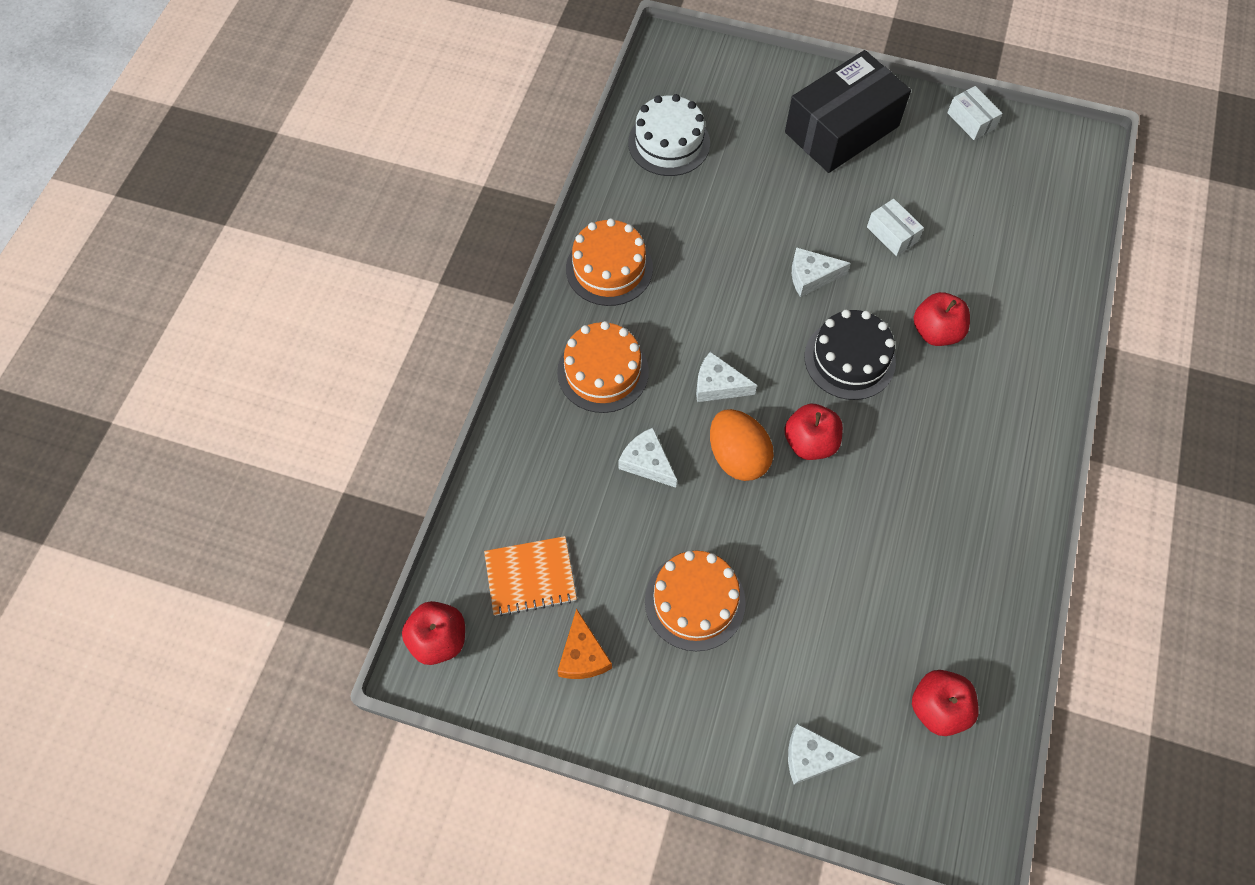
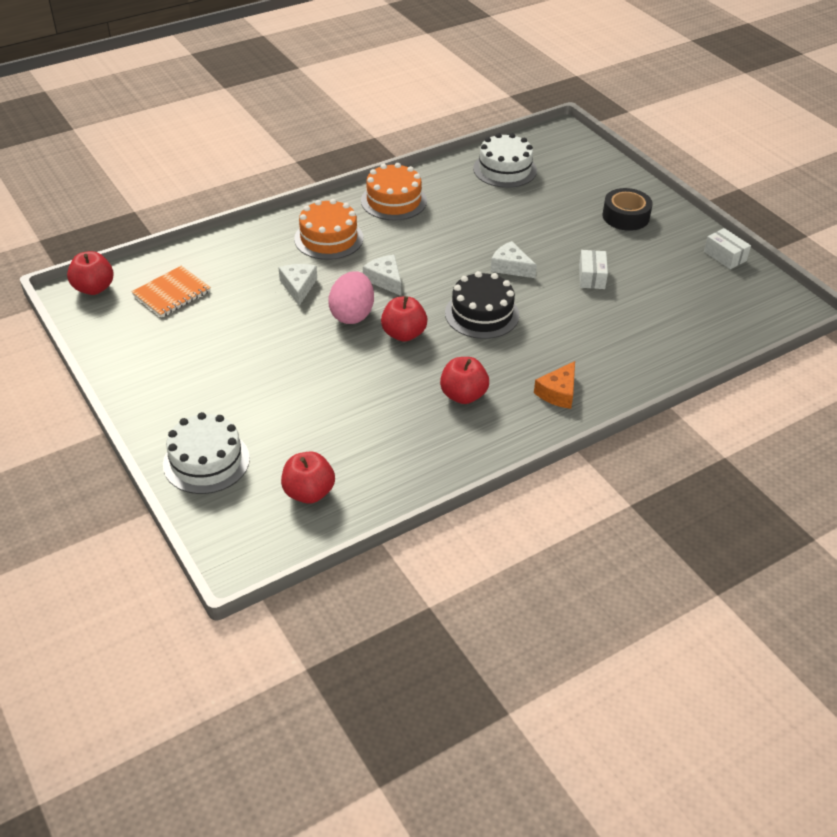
camera: 40 degrees right, 20 degrees down
orange notebook [484,536,577,616] -> orange notebook turned 75 degrees counterclockwise [131,266,211,317]
orange cheese [557,608,612,679] -> orange cheese moved to [534,361,575,409]
orange cake [645,551,746,651] -> none
orange egg [710,409,774,481] -> pink egg [328,271,374,324]
black box [785,50,911,173] -> black tape [602,188,653,231]
white cheese [788,723,860,785] -> white cake [163,412,250,494]
red apple [914,292,970,346] -> red apple moved to [440,357,489,404]
white box [947,86,1003,140] -> white box turned 45 degrees counterclockwise [704,228,751,269]

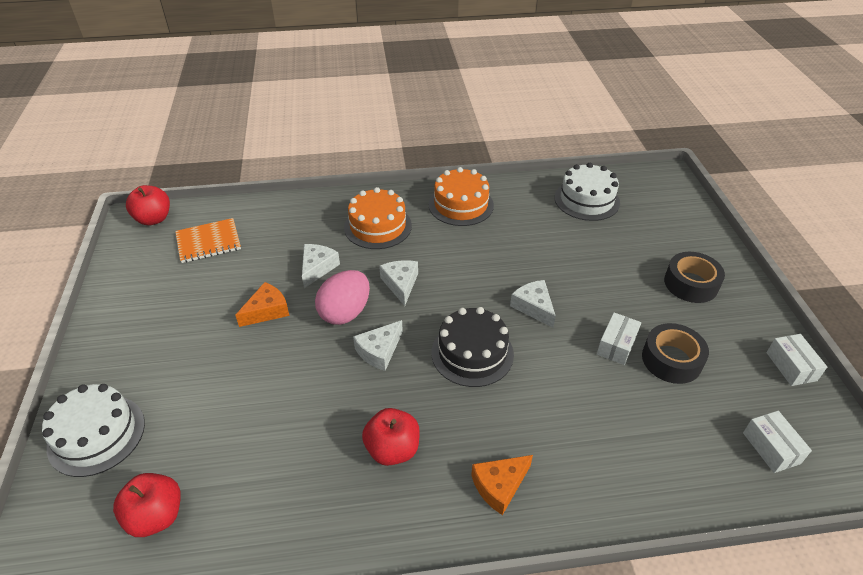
camera: 25 degrees right, 0 degrees up
red apple [381,296,427,342] -> white cheese [353,320,403,371]
none -> orange cheese [236,282,289,327]
none -> black tape [642,323,709,384]
none -> white box [743,411,812,473]

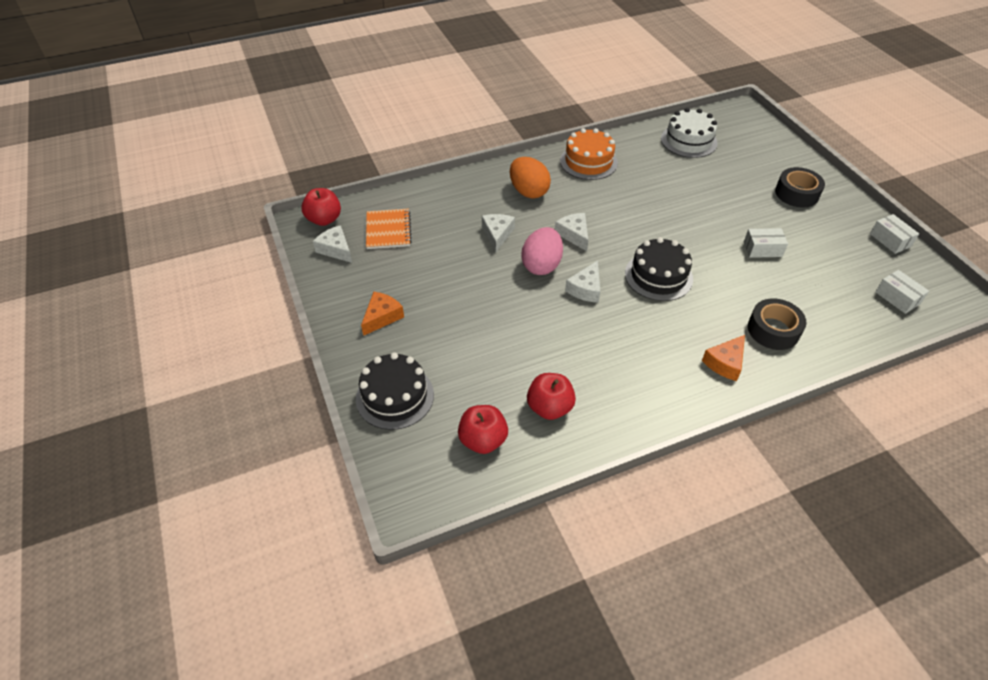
camera: 15 degrees left, 5 degrees up
white cake [42,384,145,477] -> black cake [356,352,434,430]
orange notebook [175,218,241,263] -> orange notebook turned 60 degrees counterclockwise [366,209,412,249]
orange cheese [236,282,289,327] -> orange cheese moved to [361,292,404,336]
orange cake [344,187,412,249] -> orange egg [510,157,551,198]
red apple [362,408,420,466] -> red apple moved to [527,373,576,420]
white cheese [510,280,556,328] -> white cheese moved to [313,225,352,263]
white box [597,312,641,365] -> white box turned 75 degrees clockwise [744,228,788,258]
black tape [642,323,709,384] -> black tape moved to [748,298,807,350]

